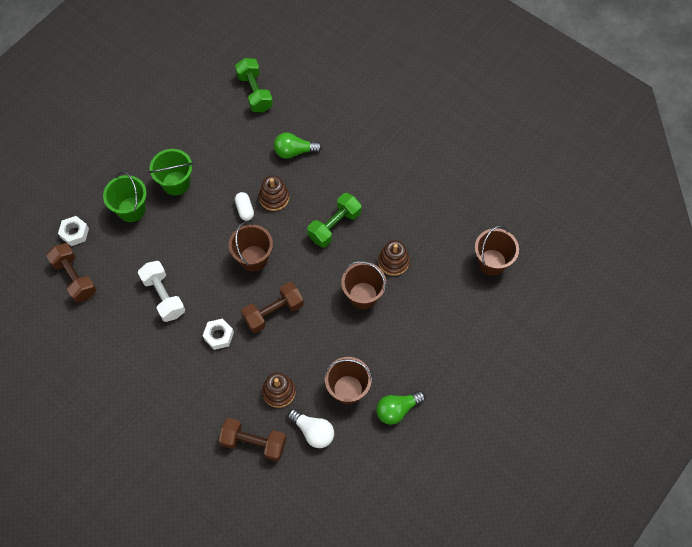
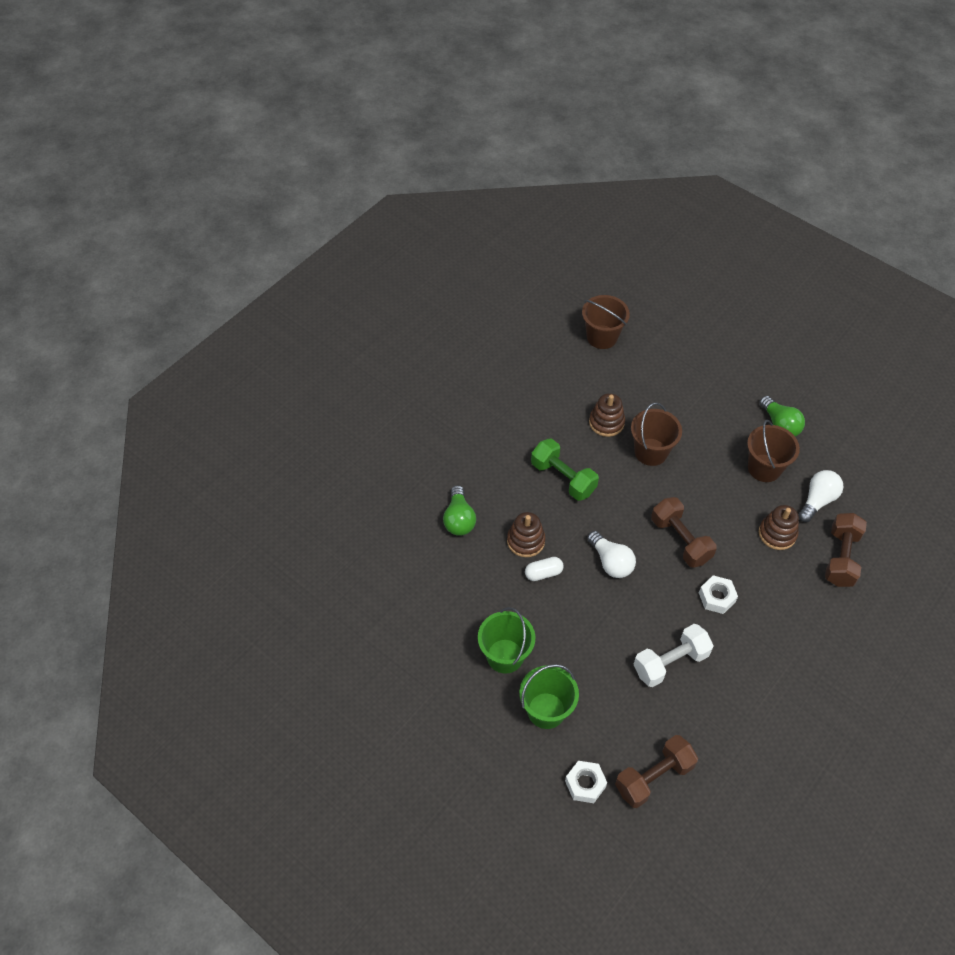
camera: 90 degrees left, 10 degrees down
brown bucket [229,222,273,272] -> white light bulb [587,531,636,578]
green dumbbell [235,58,273,112] -> none

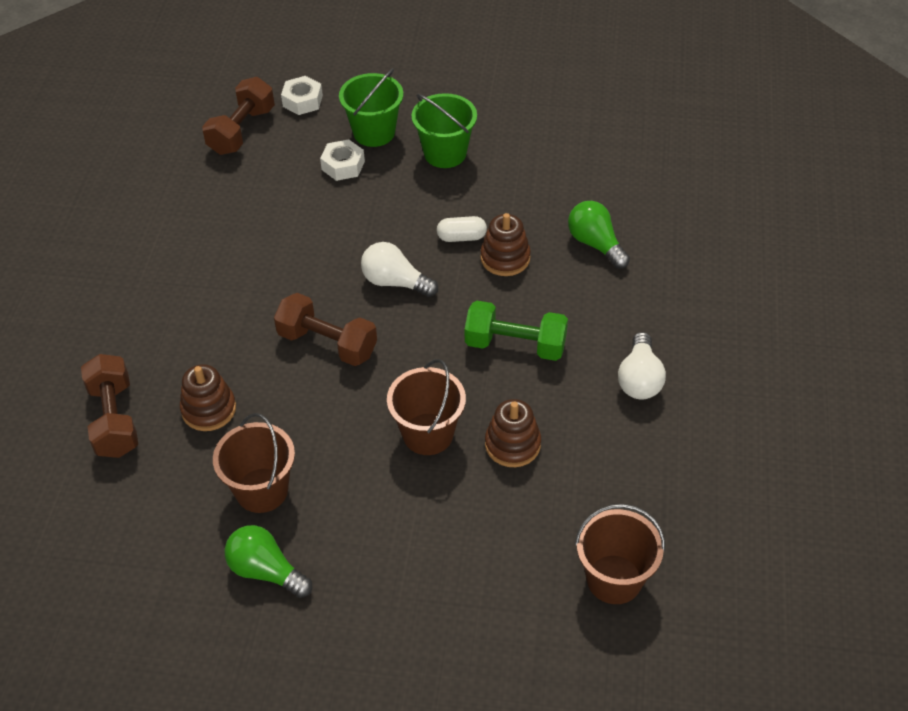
camera: 150 degrees right, 5 degrees down
white capsule [525,557,564,581] -> white capsule turned 45 degrees clockwise [437,216,487,242]
white dumbbell [633,624,713,687] -> none
white nut [699,575,738,614] -> white nut moved to [320,139,365,181]
white light bulb [798,470,843,522] -> white light bulb moved to [618,332,666,399]

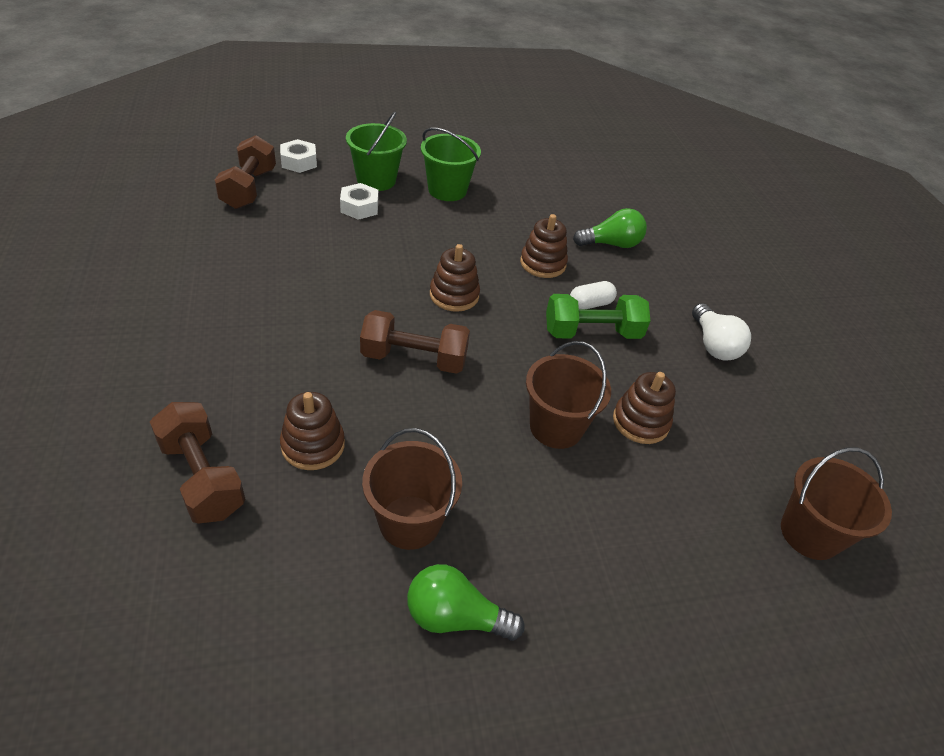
camera: 25 degrees left, 5 degrees down
white light bulb [361,242,438,297] -> brown stacking toy [430,244,480,312]
white capsule [437,216,487,242] -> white capsule moved to [570,281,617,309]
green light bulb [568,201,630,269] -> green light bulb turned 135 degrees clockwise [573,208,647,248]

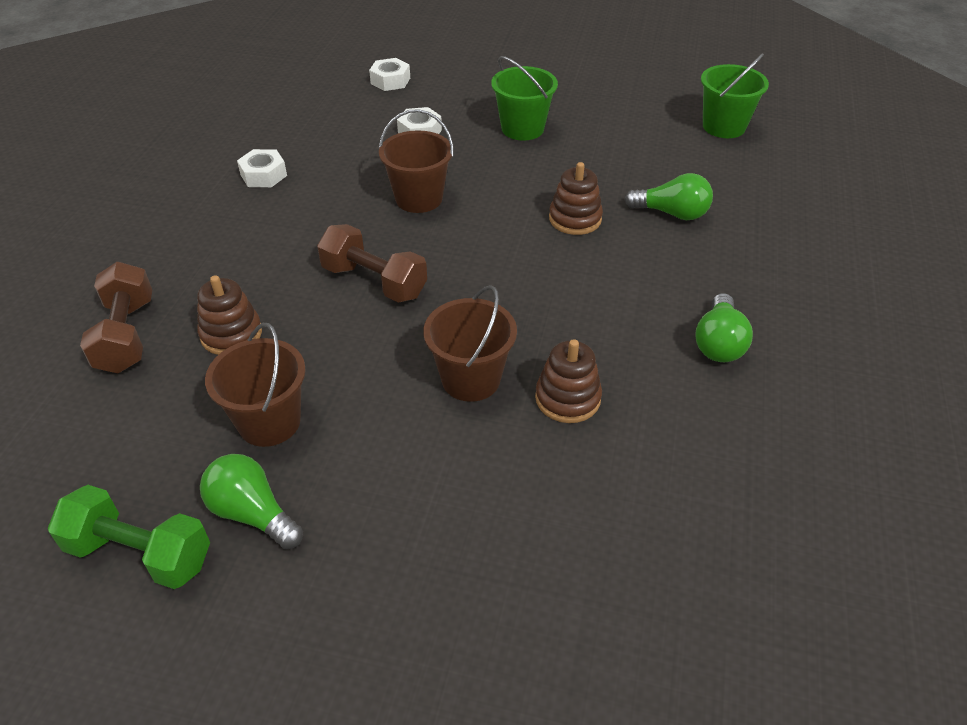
camera: 30 degrees right, 0 degrees up
brown dumbbell [215,135,276,209] -> none
green bucket [346,111,407,191] -> green bucket moved to [701,53,769,138]
brown stacking toy [430,244,480,312] -> none
green dumbbell [546,294,650,339] -> green dumbbell moved to [48,485,210,589]
white capsule [570,281,617,309] -> none
white light bulb [692,303,751,360] -> green light bulb [695,293,753,362]
brown bucket [781,447,892,560] -> brown bucket moved to [379,109,454,213]
none -> white nut [237,149,287,187]

